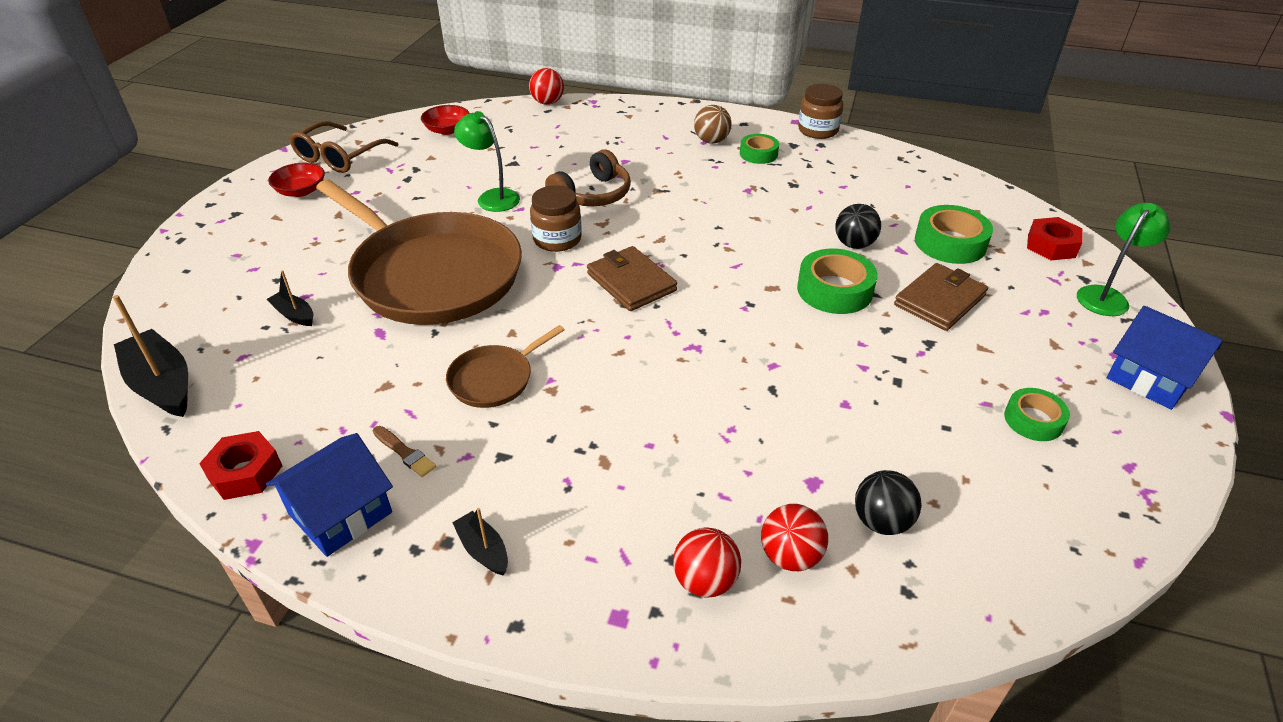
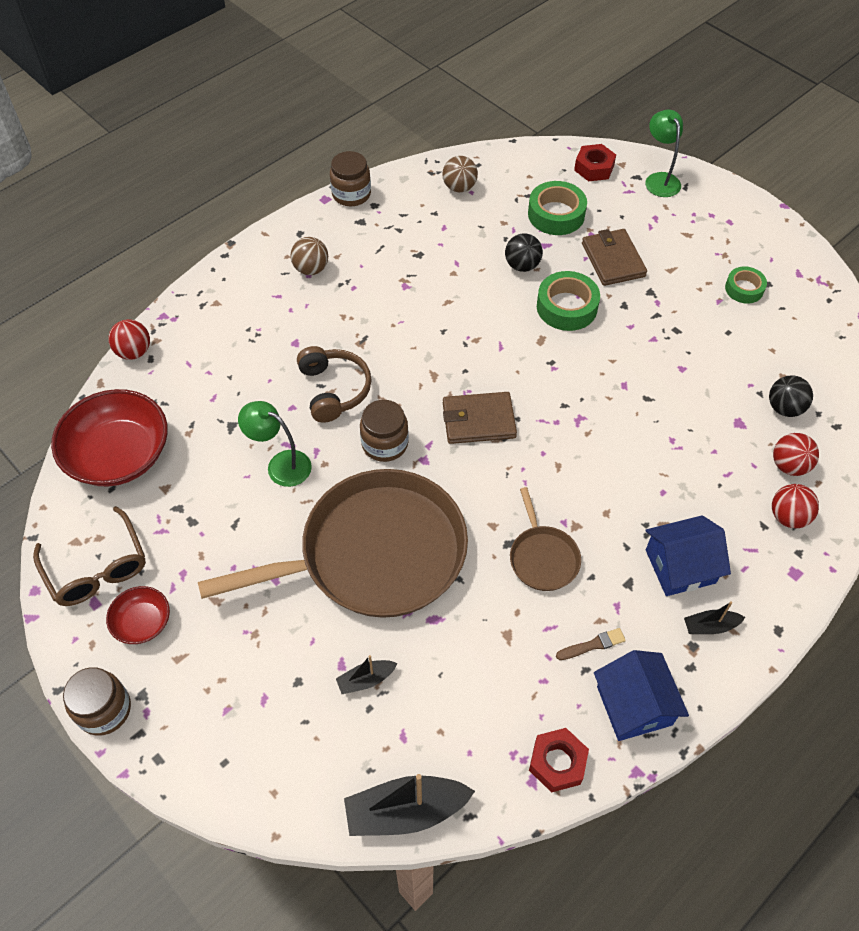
camera: 60 degrees left, 15 degrees up
red bowl [421,105,469,135] -> red bowl [51,389,168,486], size x2.00
green lamp [454,111,520,212] -> green lamp turned 45 degrees clockwise [238,401,312,487]
green tape [740,134,779,164] -> none
blue house [1107,306,1223,410] -> blue house moved to [645,515,731,596]
none -> brown jar [63,667,131,735]
none -> brown ball [442,156,478,192]

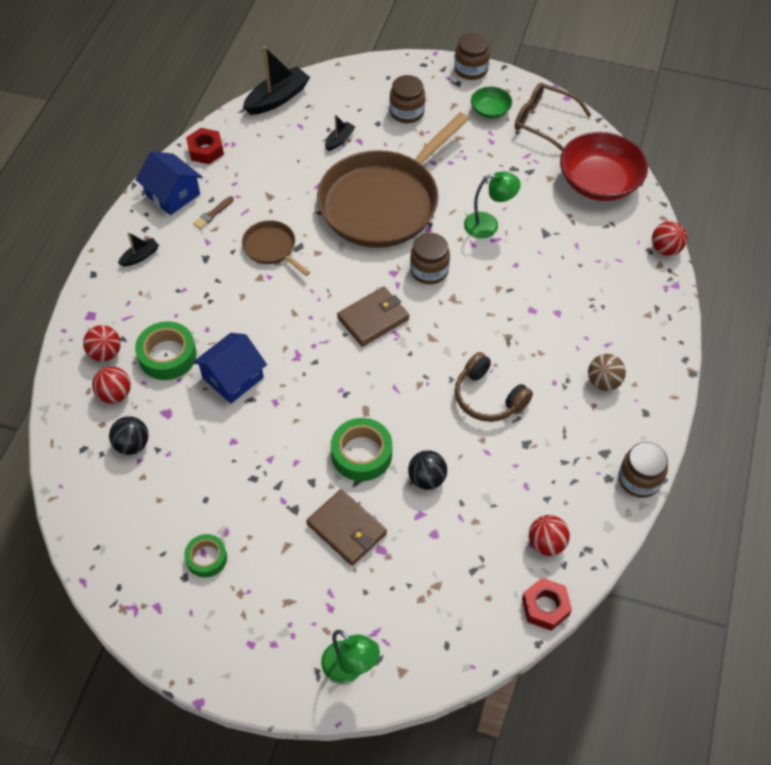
camera: 150 degrees right, 0 degrees up
red bowl [106,586,170,644] -> green bowl [471,87,512,119]
brown headphones [297,346,371,423] -> brown headphones moved to [455,352,533,422]
brown ball [442,156,478,192] -> red ball [529,515,570,556]
green tape [528,181,587,235] -> green tape moved to [135,321,197,380]
red nut [574,144,616,182] -> red nut moved to [522,578,572,631]
blue house [645,515,731,596] -> blue house moved to [193,333,267,404]
none -> brown jar [390,75,425,123]

